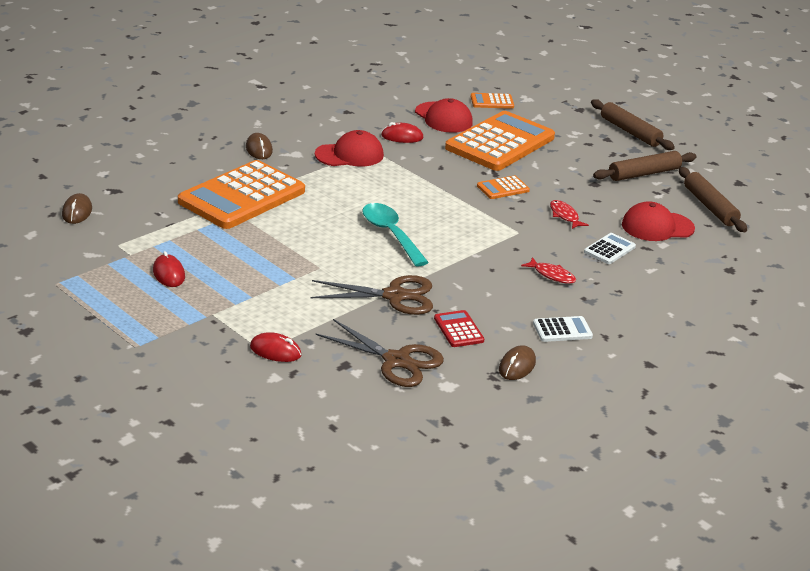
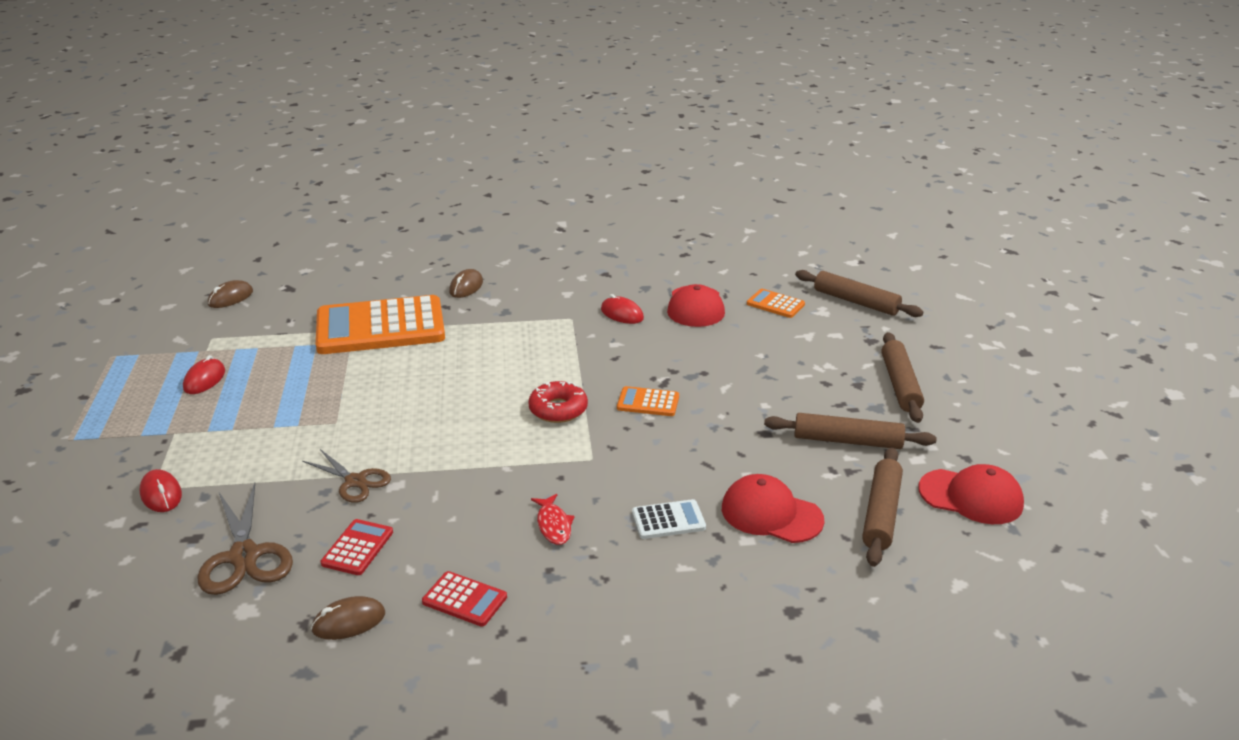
camera: 40 degrees right, 0 degrees up
brown scissors [311,275,433,315] -> brown scissors [302,449,391,503], size x0.66
red cap [315,130,384,167] -> red cap moved to [918,464,1024,524]
turquoise spoon [362,203,429,266] -> none
orange calculator [445,111,555,171] -> none
white calculator [533,316,593,342] -> red calculator [422,571,507,627]
red fish [550,200,589,229] -> none
none -> red donut [528,381,588,423]
none -> brown rolling pin [795,270,923,317]

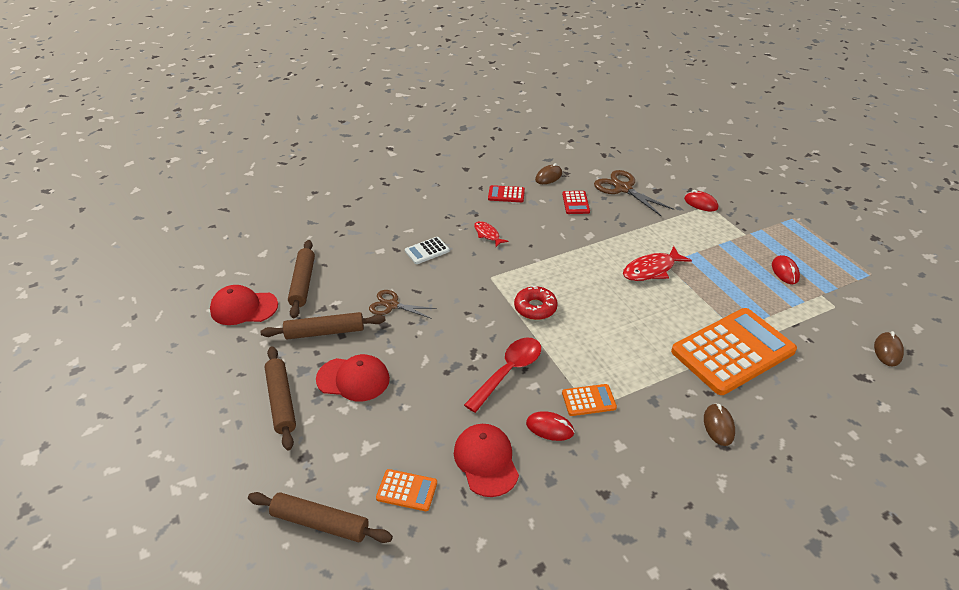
camera: 160 degrees right, 10 degrees up
brown scissors [302,449,391,503] -> brown scissors moved to [369,290,437,319]
orange calculator [617,386,679,416] -> orange calculator moved to [562,384,617,416]
red cap [722,474,824,543] -> red cap moved to [316,354,390,401]
none -> red spoon [464,338,541,413]
none -> red fish [623,246,692,281]

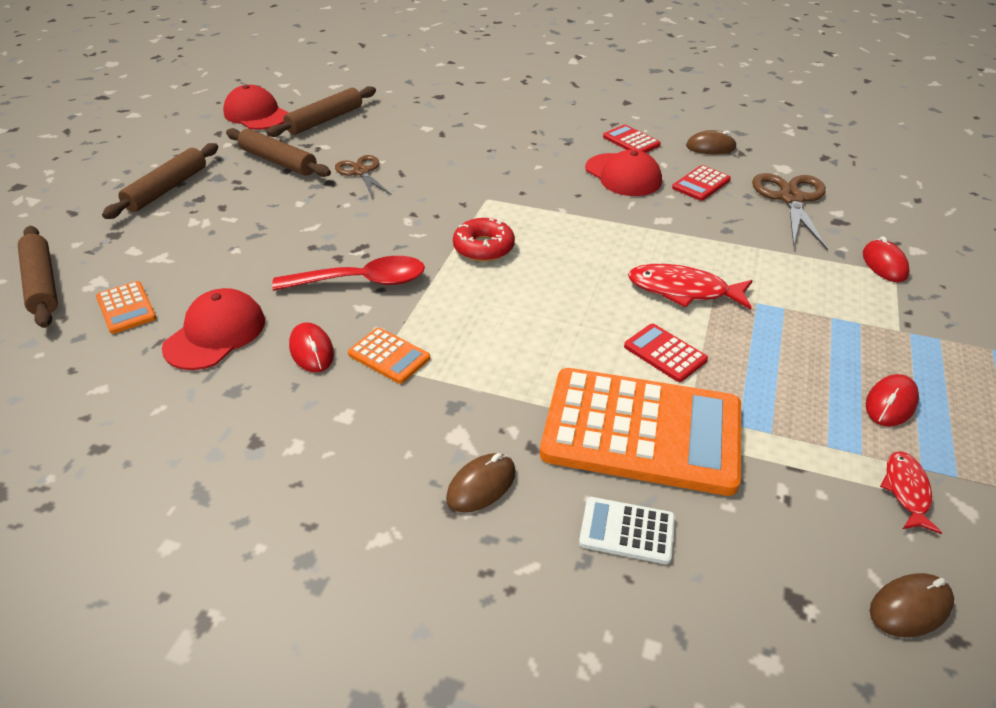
camera: 45 degrees right, 0 degrees up
red cap [316,354,390,401] -> red cap moved to [585,150,662,196]
white calculator [405,237,450,264] -> white calculator moved to [579,497,675,564]
red fish [474,221,508,247] -> red fish moved to [880,451,942,534]
none -> red calculator [624,324,708,382]

